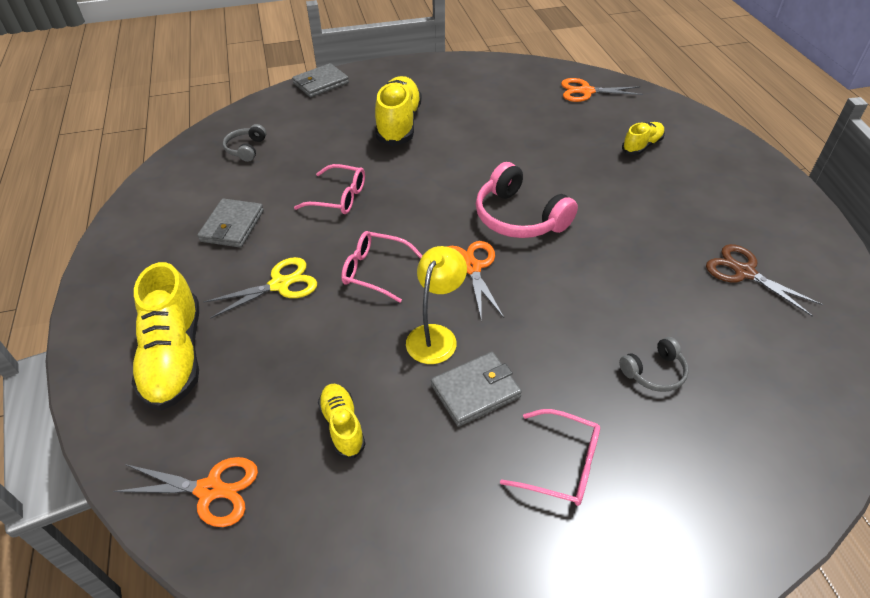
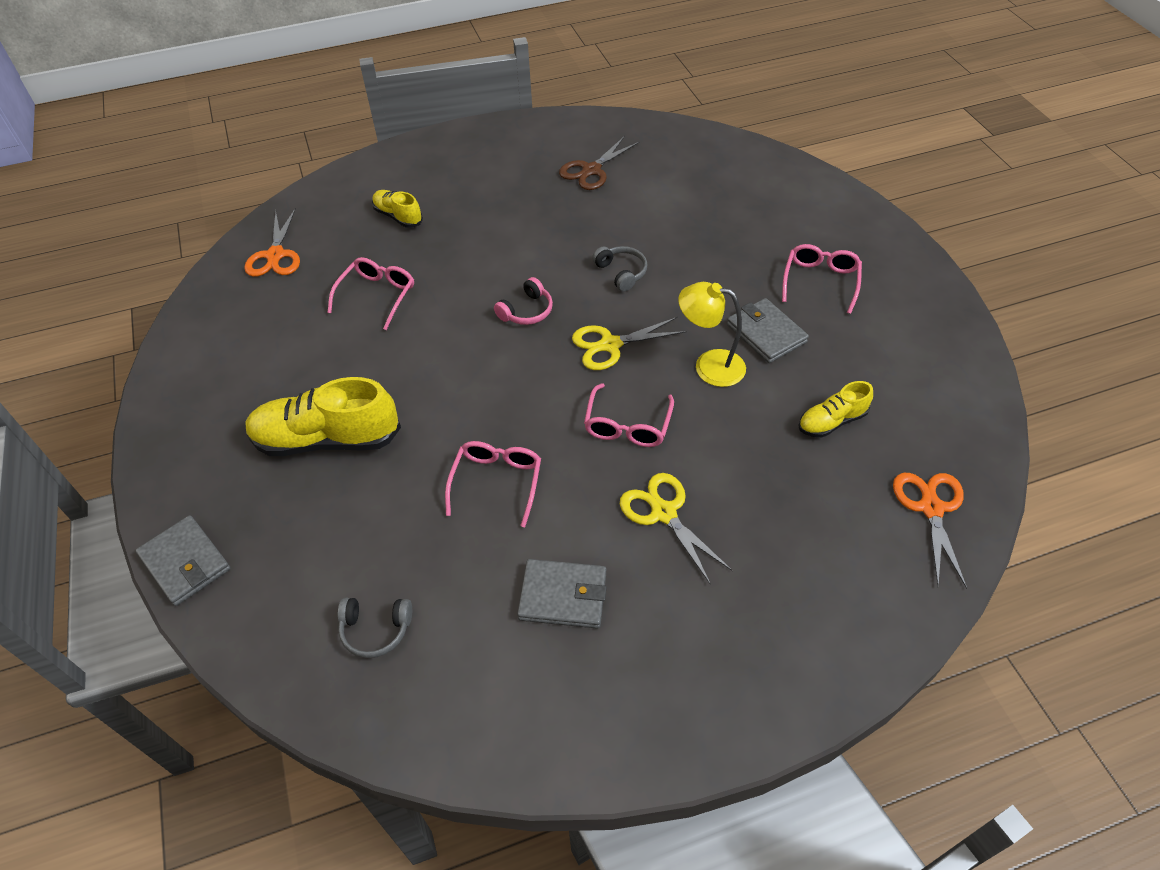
camera: 95 degrees left, 5 degrees up
yellow shoe [132,262,199,411] -> none
orange scissors [447,241,504,322] -> yellow scissors [572,317,687,370]
pink headphones [476,162,578,238] -> pink headphones [494,277,553,325], size x0.53
grey headphones [619,337,689,392] -> grey headphones moved to [592,246,647,292]
none -> pink glasses [327,257,414,330]

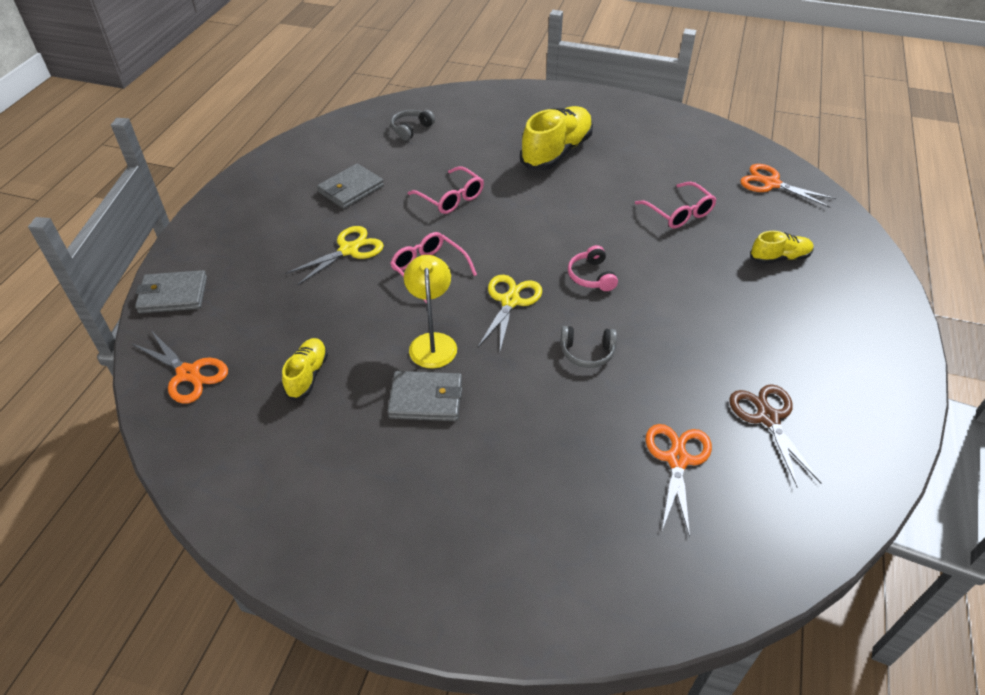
camera: 125 degrees right, 5 degrees down
grey wallet [136,515,231,606] -> grey wallet moved to [135,270,207,313]
yellow scissors [620,473,733,585] -> yellow scissors turned 45 degrees counterclockwise [285,226,384,286]
yellow lamp [678,282,746,387] -> yellow lamp turned 60 degrees counterclockwise [404,255,457,368]
pink glasses [782,244,862,314] -> none
none -> orange scissors [645,424,712,537]

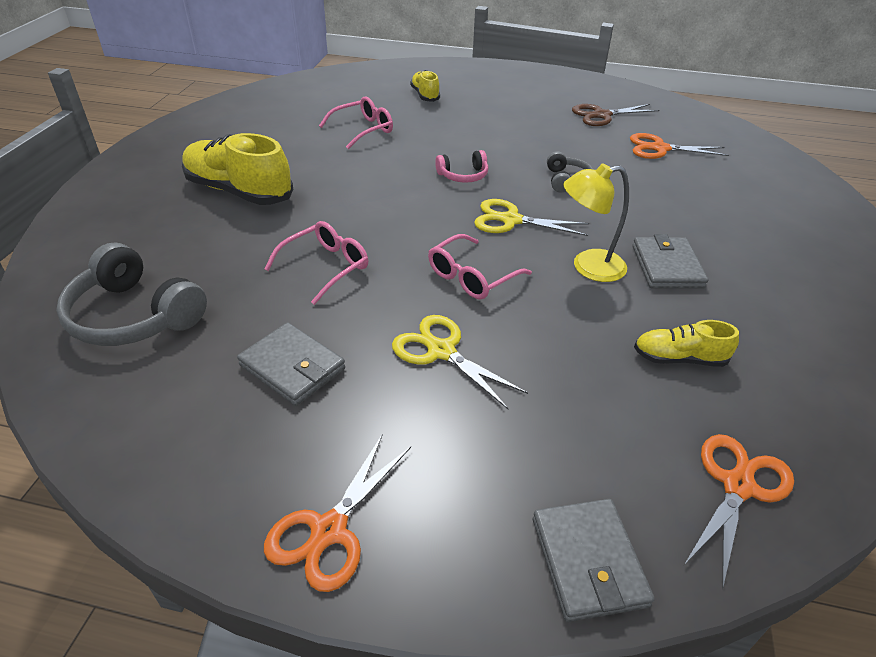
camera: 95 degrees left, 5 degrees down
grey headphones [391,110,435,141] -> grey headphones [56,242,207,346], size x1.87
orange scissors [740,164,836,208] -> orange scissors moved to [264,434,411,592]

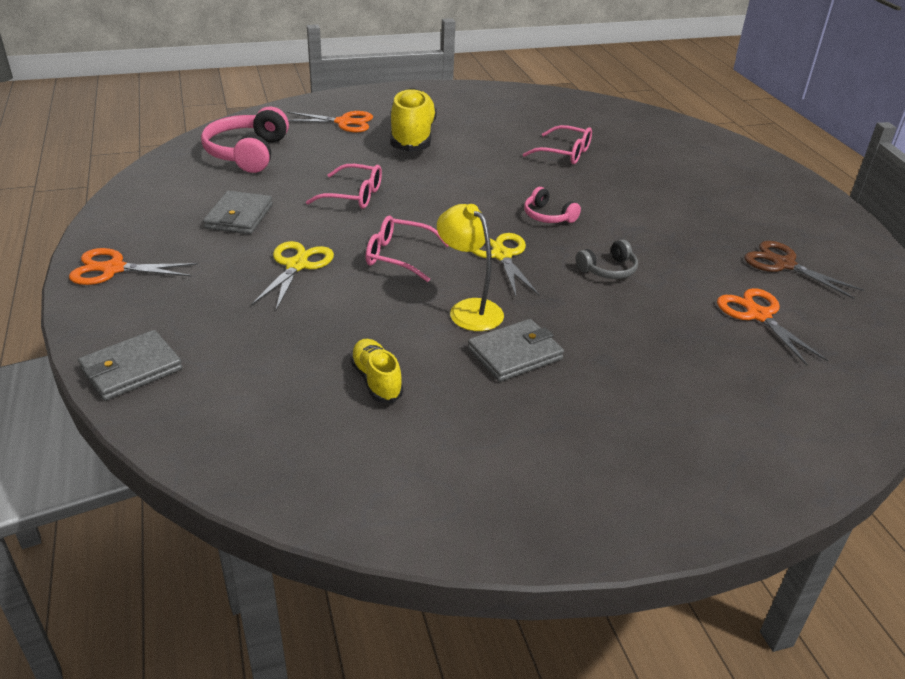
camera: 60 degrees right, 5 degrees down
grey headphones [56,242,207,346] -> pink headphones [201,107,289,173]
yellow shoe [410,70,440,102] -> none
orange scissors [684,434,794,589] -> orange scissors moved to [287,111,373,133]

